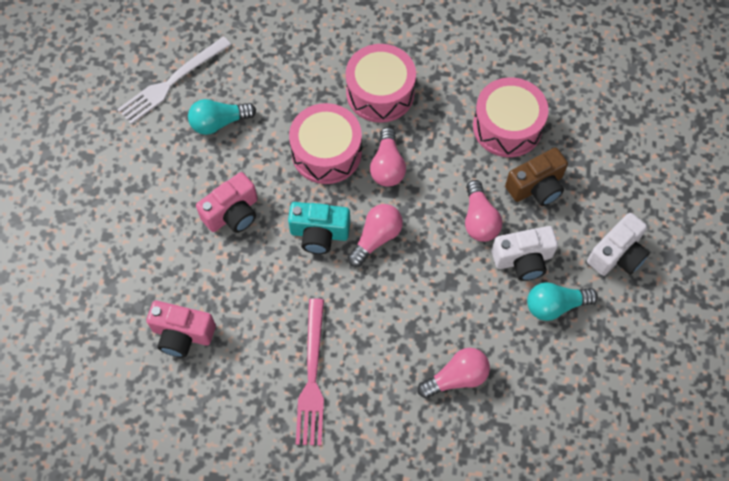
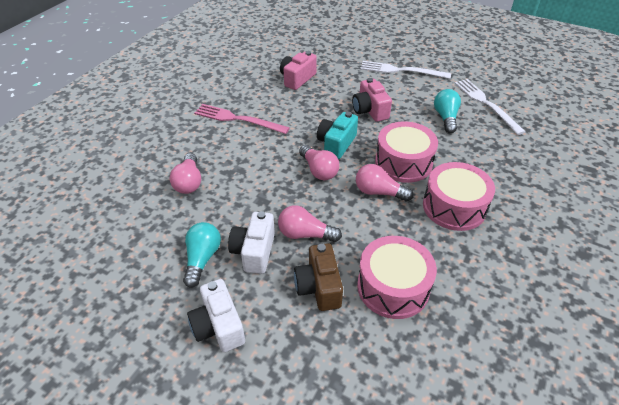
camera: 110 degrees right, 20 degrees down
none -> white fork [360,61,451,79]

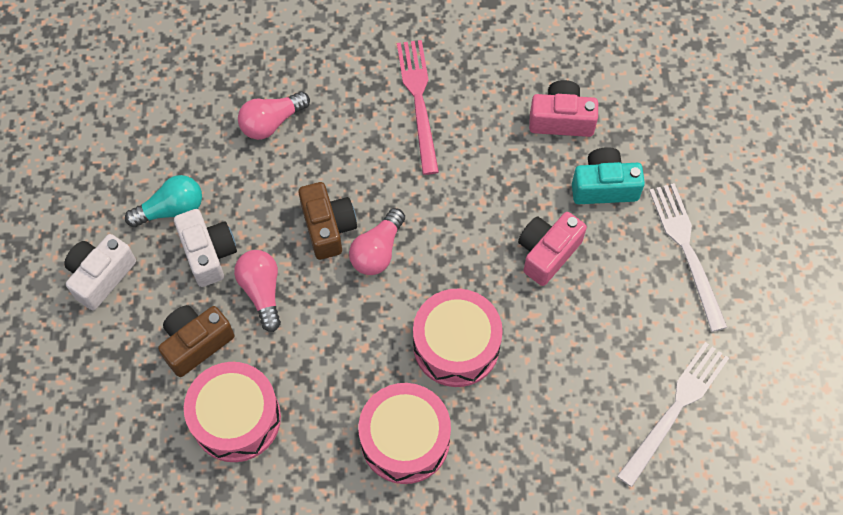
camera: 60 degrees right, 20 degrees up
white camera [228,211,275,274] -> white camera turned 90 degrees clockwise [174,209,237,287]
turquoise camera [317,112,358,159] -> turquoise camera moved to [572,147,645,204]
pink light bulb [356,164,414,202] -> none
turquoise light bulb [434,89,461,133] -> none
none -> brown camera [298,182,357,260]

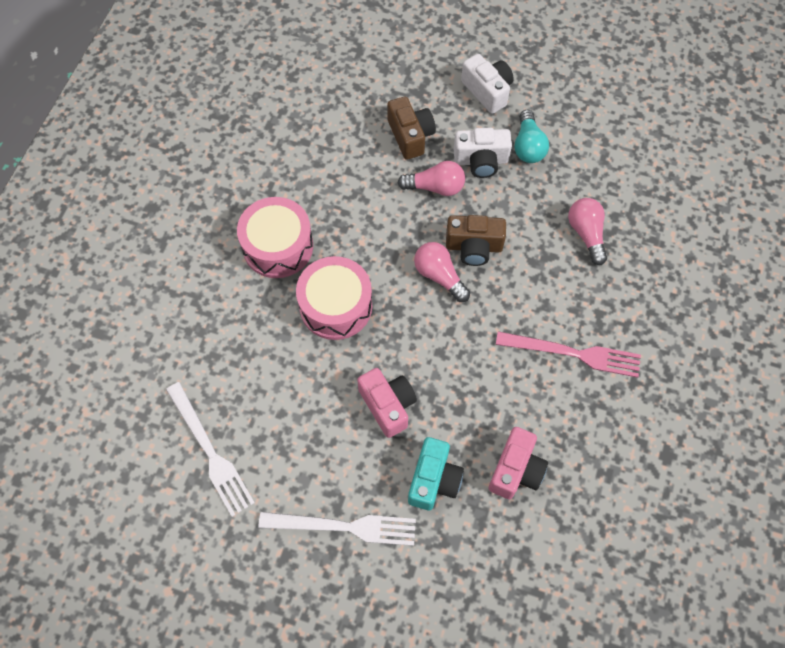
camera: 110 degrees right, 0 degrees up
pink drum [184,362,281,462] -> none

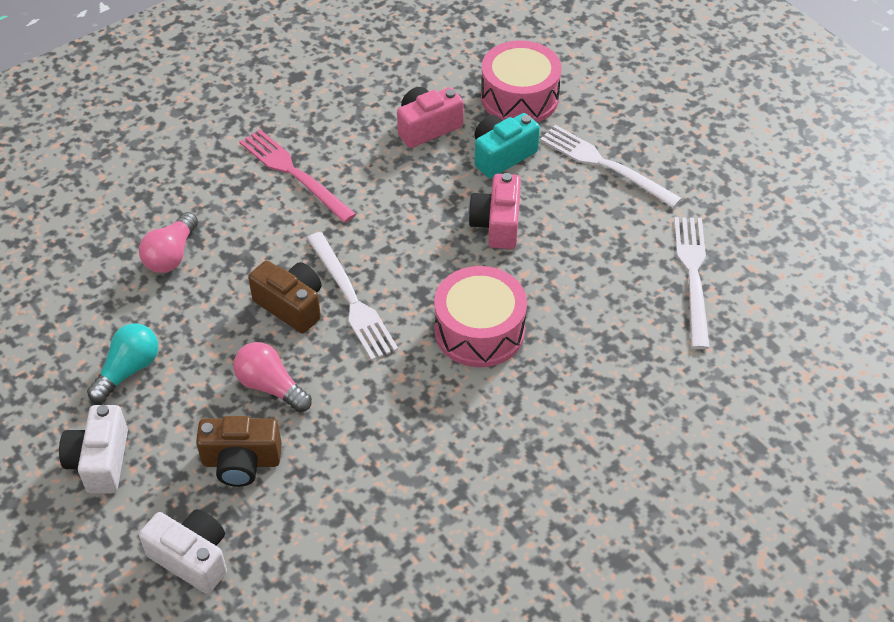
camera: 145 degrees left, 15 degrees down
pink drum [237,197,313,278] -> pink drum moved to [481,40,562,122]
brown camera [387,96,436,160] -> brown camera turned 105 degrees counterclockwise [196,416,282,487]
pink light bulb [414,242,470,302] -> white fork [307,232,398,361]
white camera [454,128,512,178] -> white camera moved to [139,509,227,594]

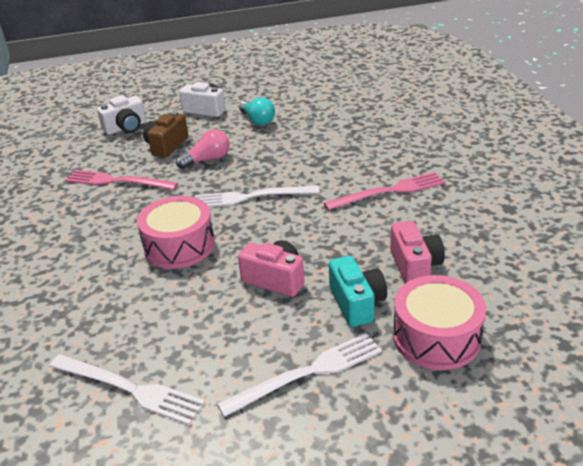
camera: 115 degrees right, 15 degrees down
pink light bulb [139,212,198,273] -> none
brown camera [248,261,322,333] -> none
none -> pink fork [65,170,178,190]

